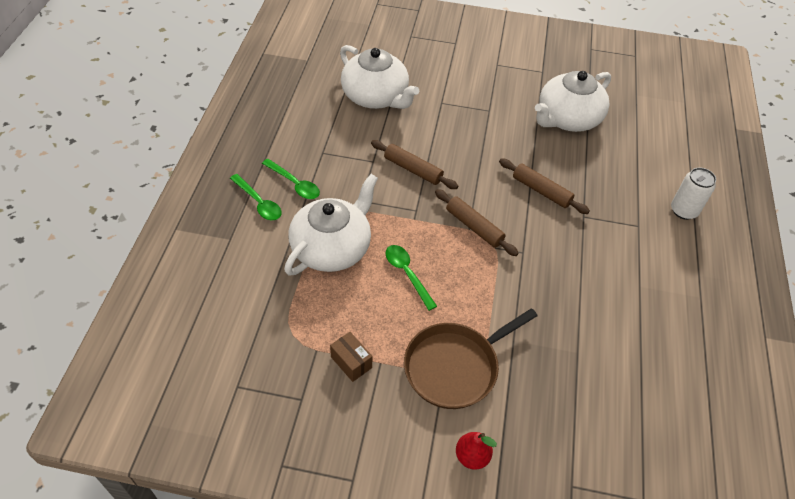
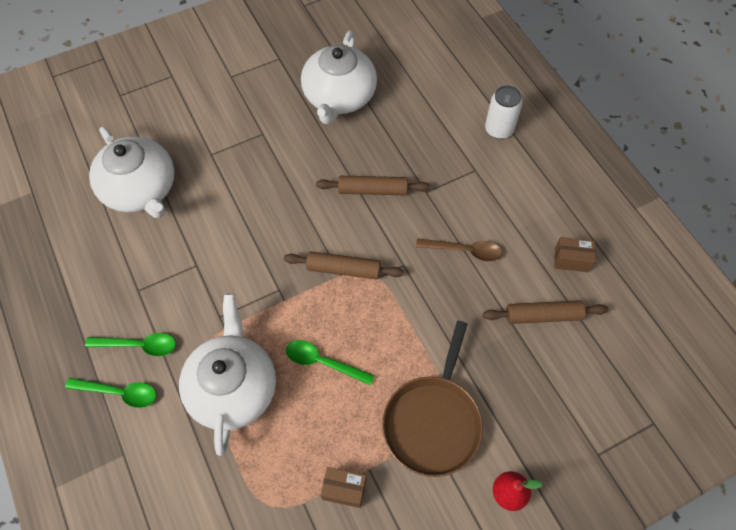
camera: 35 degrees left, 10 degrees up
white teapot [340,45,419,109] -> white teapot turned 45 degrees clockwise [89,127,174,218]
brown rolling pin [371,140,458,189] -> brown rolling pin moved to [483,300,608,324]
none -> brown spoon [416,238,502,261]
none -> brown box [554,237,595,272]

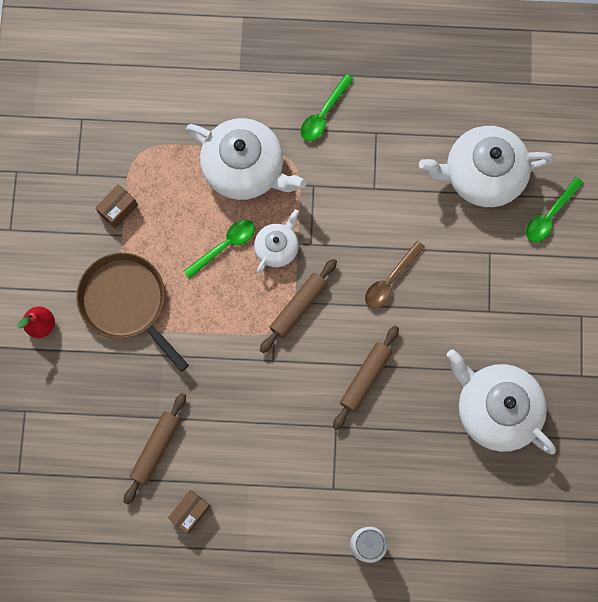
camera: 120 degrees right, 15 degrees up
green spoon [65,378,156,408] -> green spoon moved to [526,177,584,242]
brown spoon [416,238,502,261] -> brown spoon moved to [365,241,425,309]
none -> white teapot [254,209,299,273]

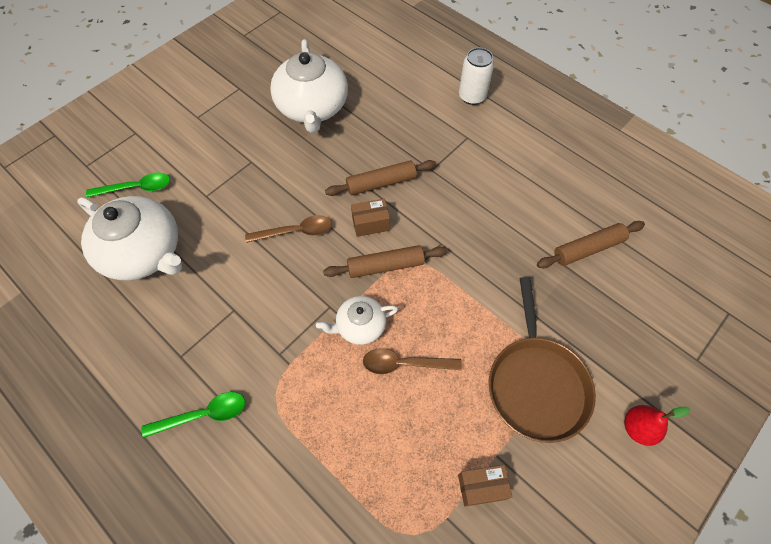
camera: 140 degrees left, 15 degrees down
brown box [168,490,211,534] -> brown box moved to [351,199,390,237]
green spoon [184,220,255,279] -> brown spoon [363,348,462,374]
white teapot [186,118,306,200] -> none

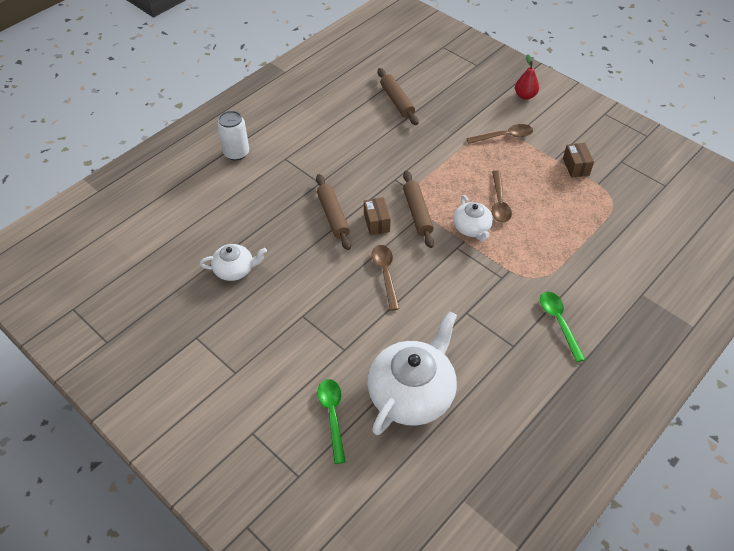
camera: 90 degrees left, 10 degrees down
white teapot [270,39,348,133] -> white teapot [200,244,267,281], size x0.53
brown pan [489,277,596,443] -> brown spoon [466,124,533,144]

